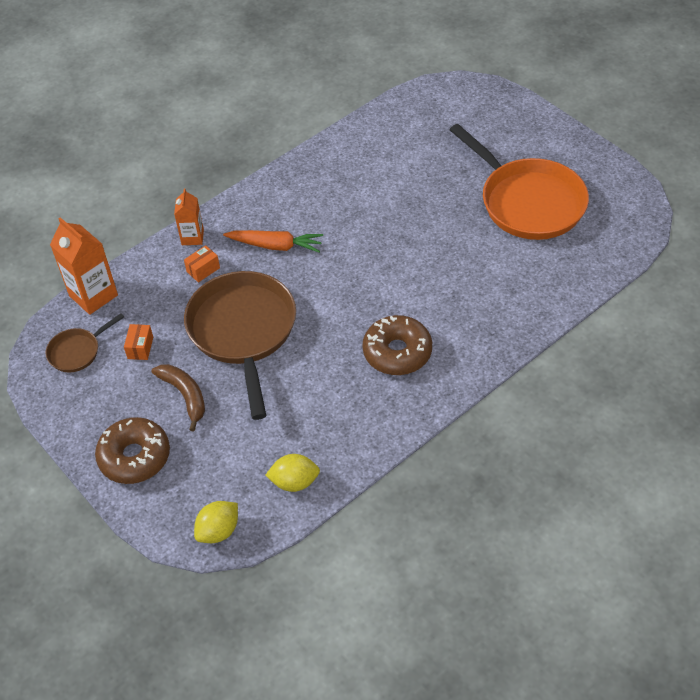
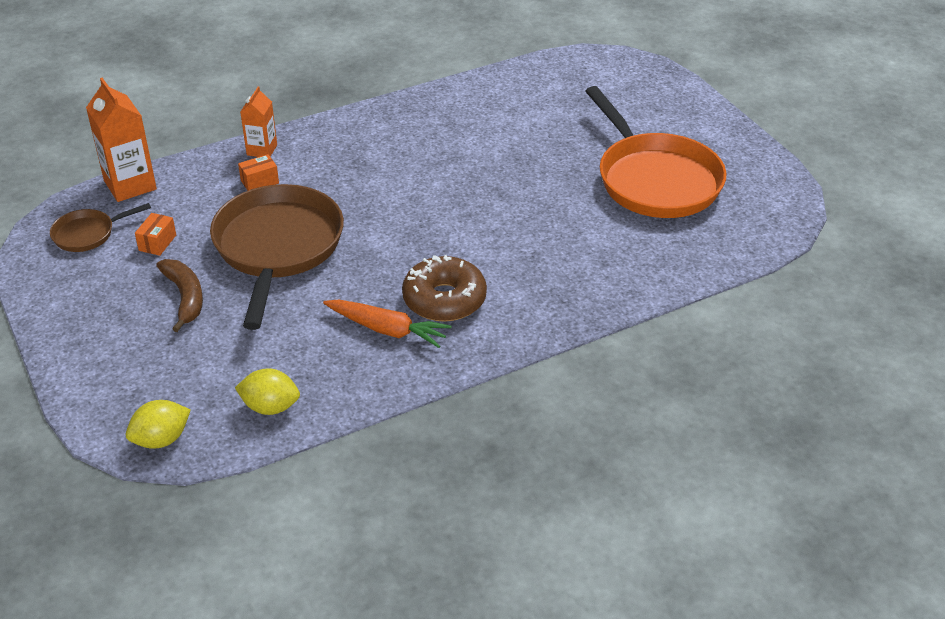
camera: 10 degrees right, 10 degrees down
brown donut [95,417,170,484] -> none
orange carrot [223,230,323,253] -> orange carrot moved to [323,300,452,348]

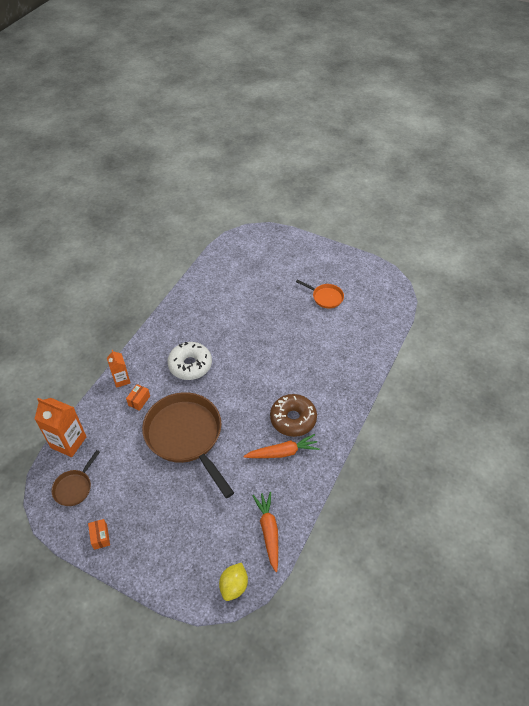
camera: 35 degrees left, 10 degrees up
orange box [135,213,176,256] -> orange box moved to [88,519,110,550]
brown banana [156,259,203,332] -> none
yellow lemon [235,368,300,415] -> orange carrot [252,492,278,572]
orange pan [585,86,726,218] -> orange pan [296,279,344,308], size x0.46
none -> white donut [167,341,212,380]

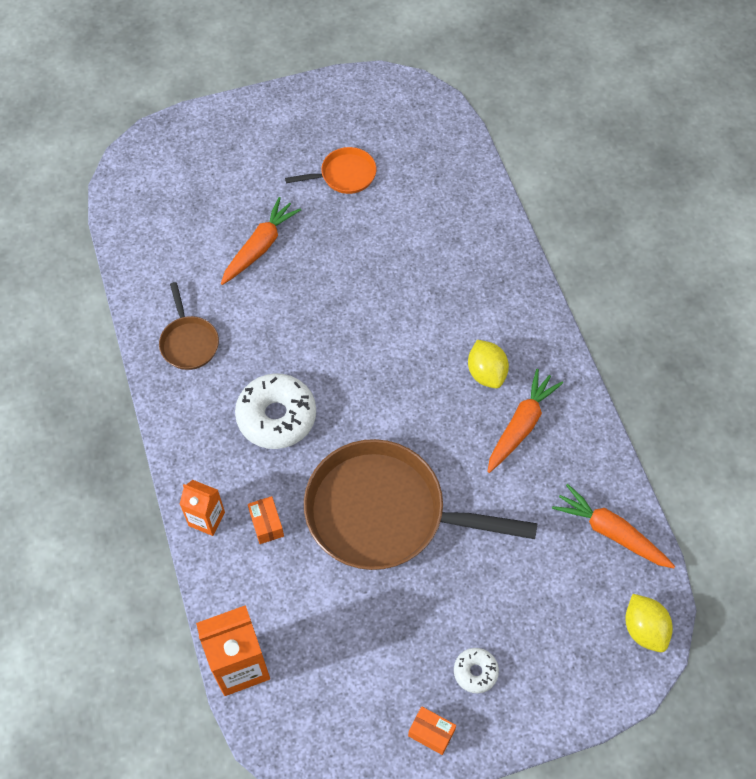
camera: 45 degrees left, 10 degrees up
brown pan [51,450,100,506] -> brown pan moved to [159,282,219,370]
brown donut [270,394,317,437] -> yellow lemon [468,340,509,389]
none -> orange carrot [221,197,301,285]
none -> white donut [454,648,499,693]

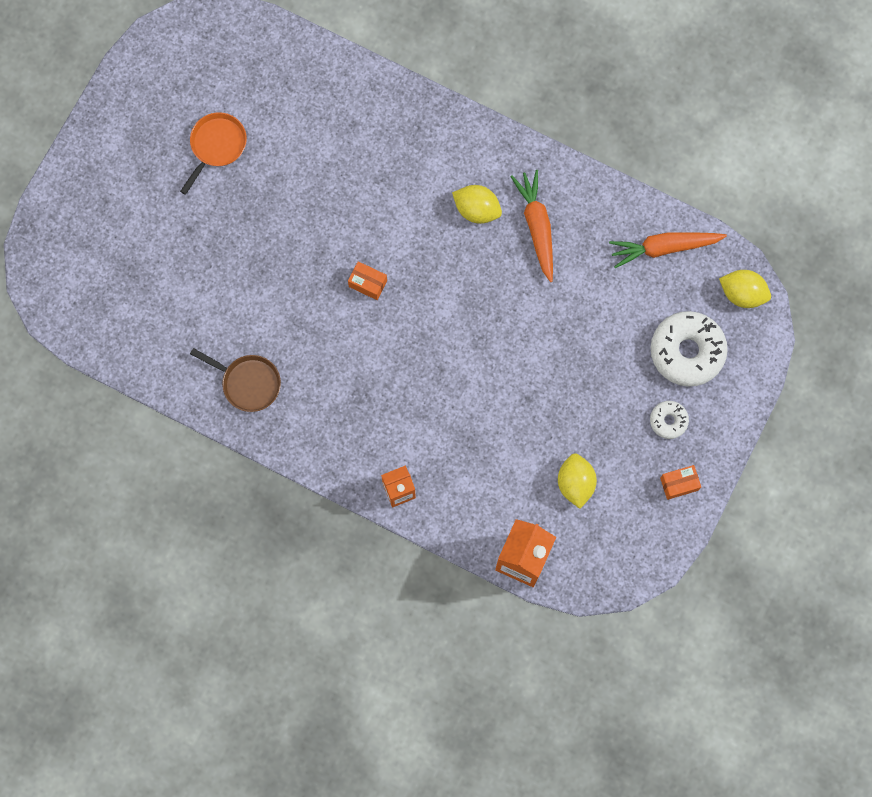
camera: 45 degrees left, 15 degrees up
orange carrot [221,197,301,285] -> none
white donut [235,373,316,449] -> white donut moved to [651,311,728,387]
orange box [248,496,284,544] -> orange box moved to [348,261,387,300]
brown pan [304,439,538,570] -> none
none -> yellow lemon [558,453,597,509]

